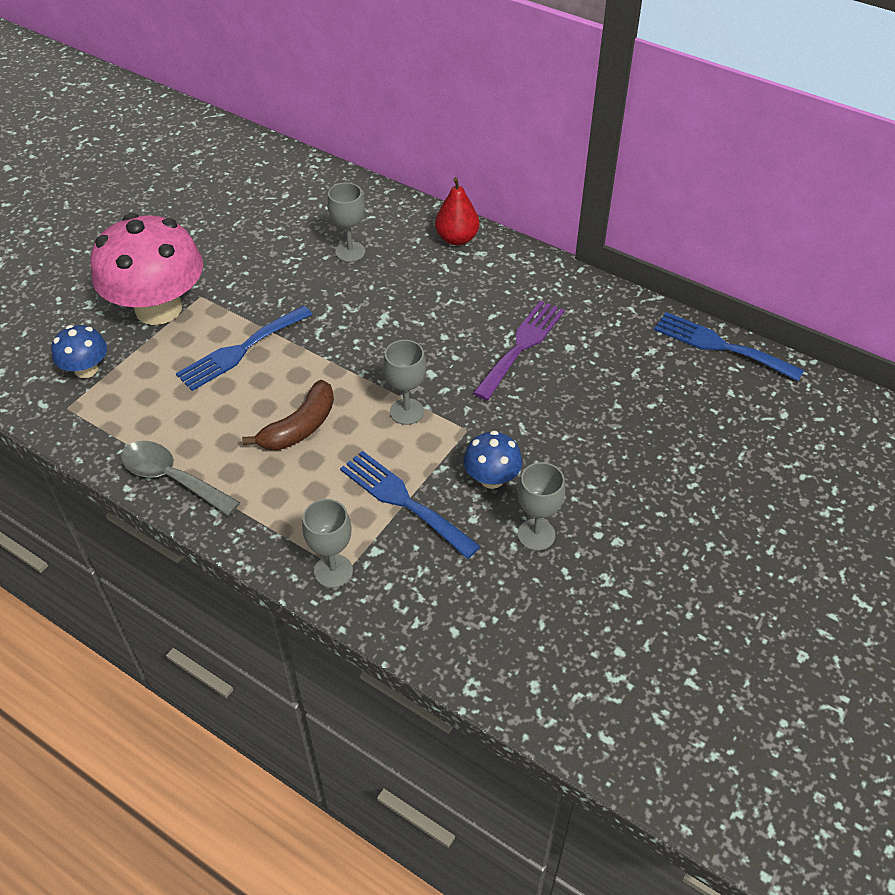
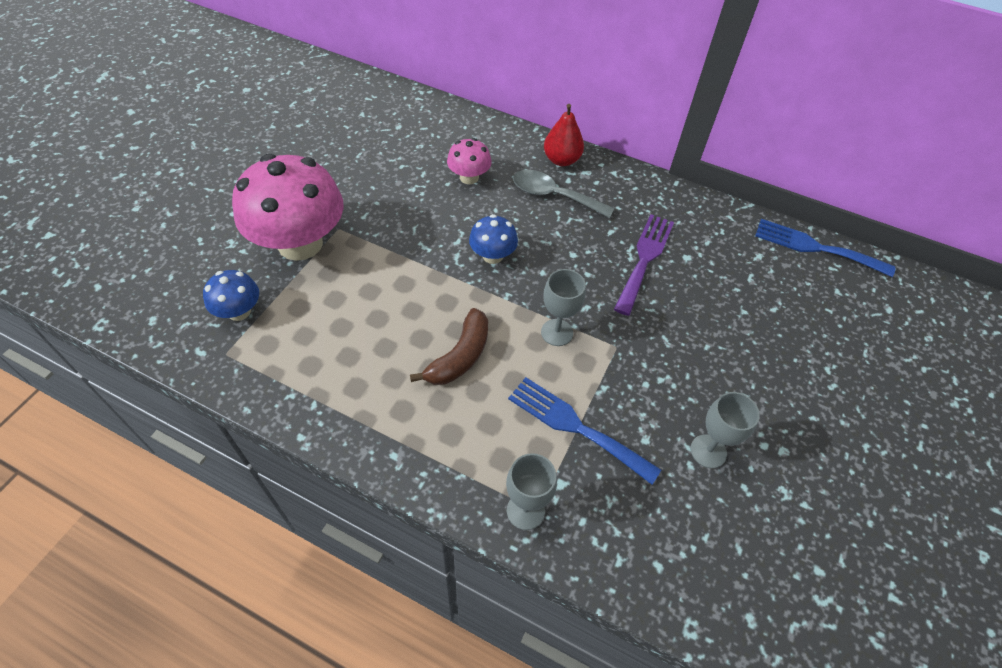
camera: 10 degrees left, 5 degrees up
grey spoon [121,441,240,516] -> grey spoon moved to [513,170,615,218]
blue fork [176,305,313,391] -> none
grey goblet [327,183,365,262] -> pink mushroom [447,138,492,184]
blue mushroom [464,431,522,489] -> blue mushroom moved to [469,214,518,264]

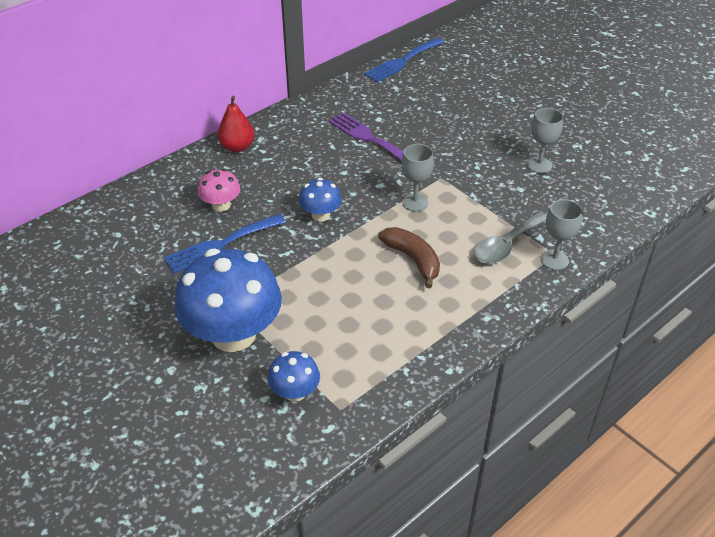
camera: 65 degrees left, 10 degrees down
pink mushroom [232,154,343,261] -> blue mushroom [175,248,282,352]
blue fork [508,377,661,485] -> blue fork moved to [164,214,286,274]
grey spoon [513,170,615,218] -> grey spoon moved to [474,211,547,264]

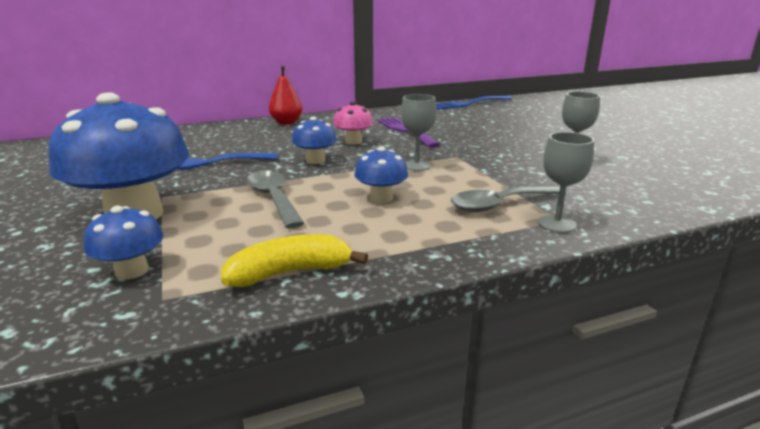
camera: 20 degrees right, 20 degrees down
pink mushroom [198,169,240,212] -> pink mushroom moved to [333,102,373,145]
brown banana [378,227,440,288] -> blue mushroom [354,146,408,203]
none -> yellow banana [221,234,368,287]
none -> grey spoon [246,170,304,228]

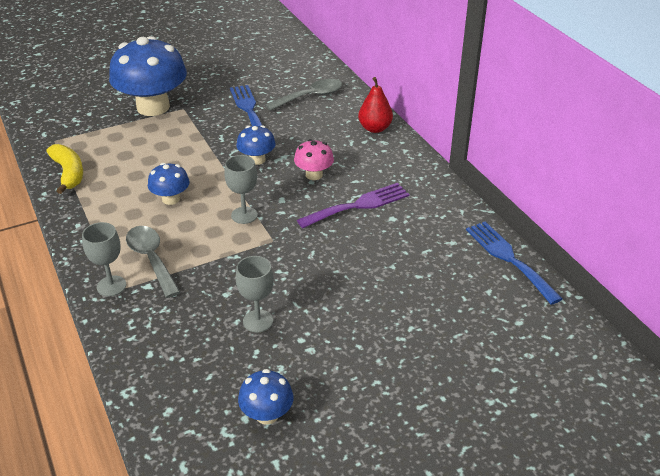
camera: 85 degrees right, 15 degrees up
blue mushroom [84,206,163,280] -> blue mushroom moved to [238,369,293,424]
grey spoon [246,170,304,228] -> grey spoon moved to [266,79,342,111]

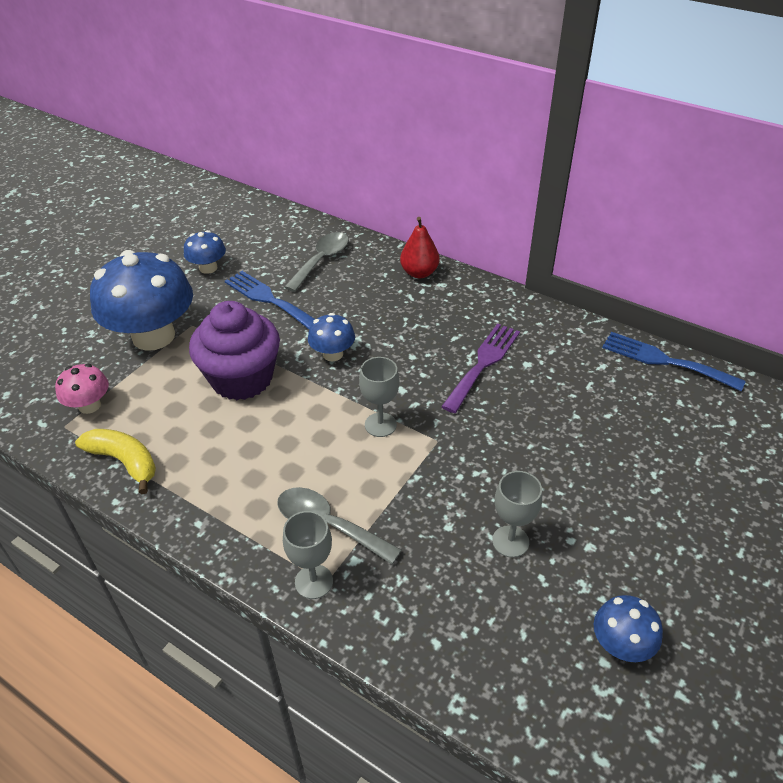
camera: 30 degrees left, 5 degrees up
blue mushroom [148,163,190,205] -> blue mushroom moved to [184,230,226,274]
pink mushroom [294,139,334,180] -> pink mushroom moved to [55,364,109,414]
none -> purple cupcake [189,301,280,400]

